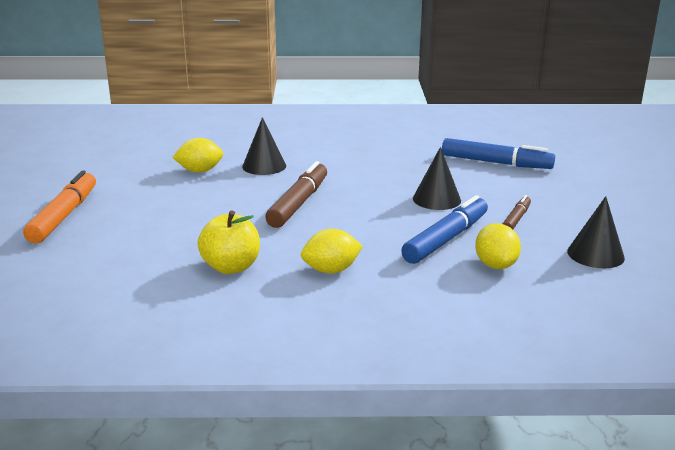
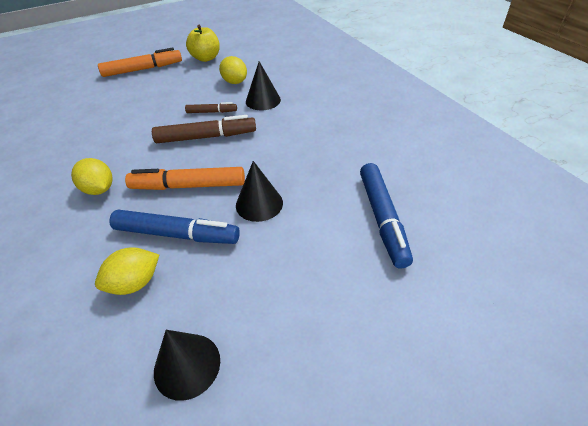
camera: 65 degrees right, 20 degrees up
yellow apple [197,210,260,274] -> yellow apple moved to [186,25,220,62]
brown marker [503,195,531,229] -> brown marker moved to [185,102,237,113]
none -> orange marker [125,167,245,190]

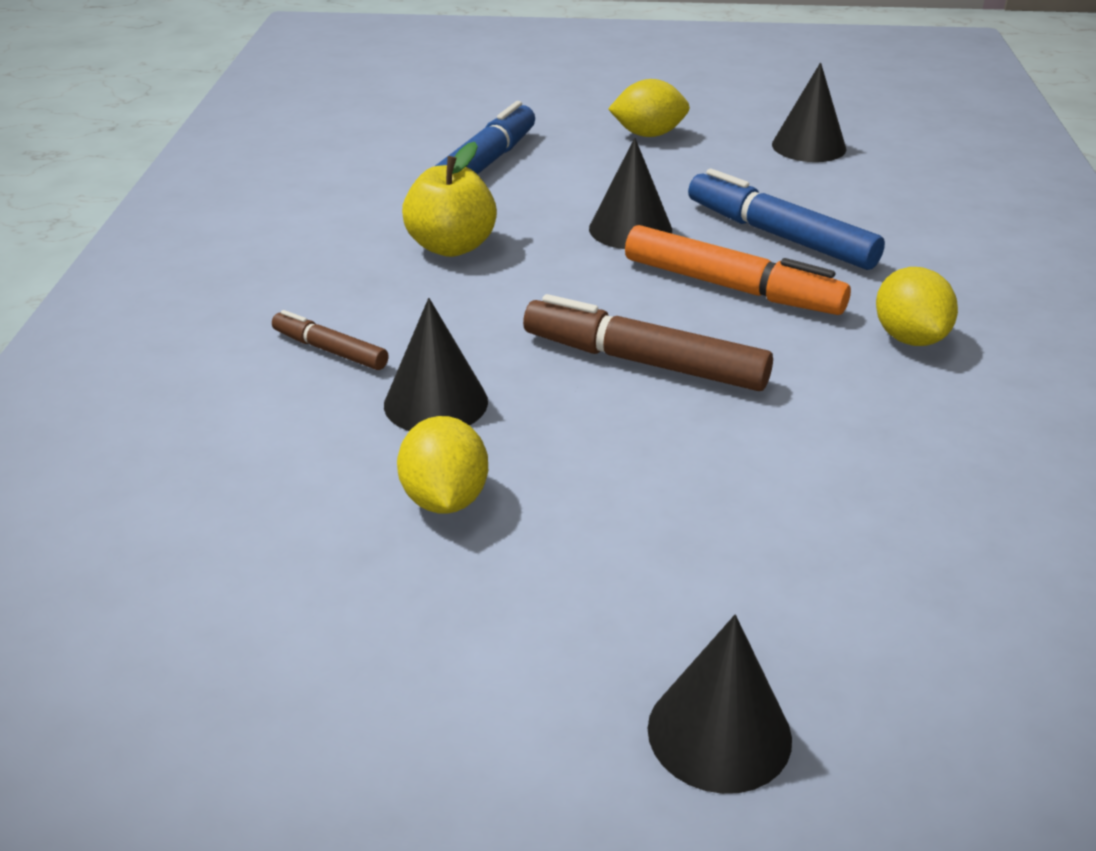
camera: 150 degrees left, 10 degrees down
yellow lemon [95,247,159,295] -> yellow lemon moved to [608,79,690,137]
orange marker [98,48,182,77] -> black cone [648,615,792,794]
brown marker [185,102,237,113] -> brown marker moved to [272,310,389,370]
yellow apple [186,25,220,62] -> yellow apple moved to [402,142,497,257]

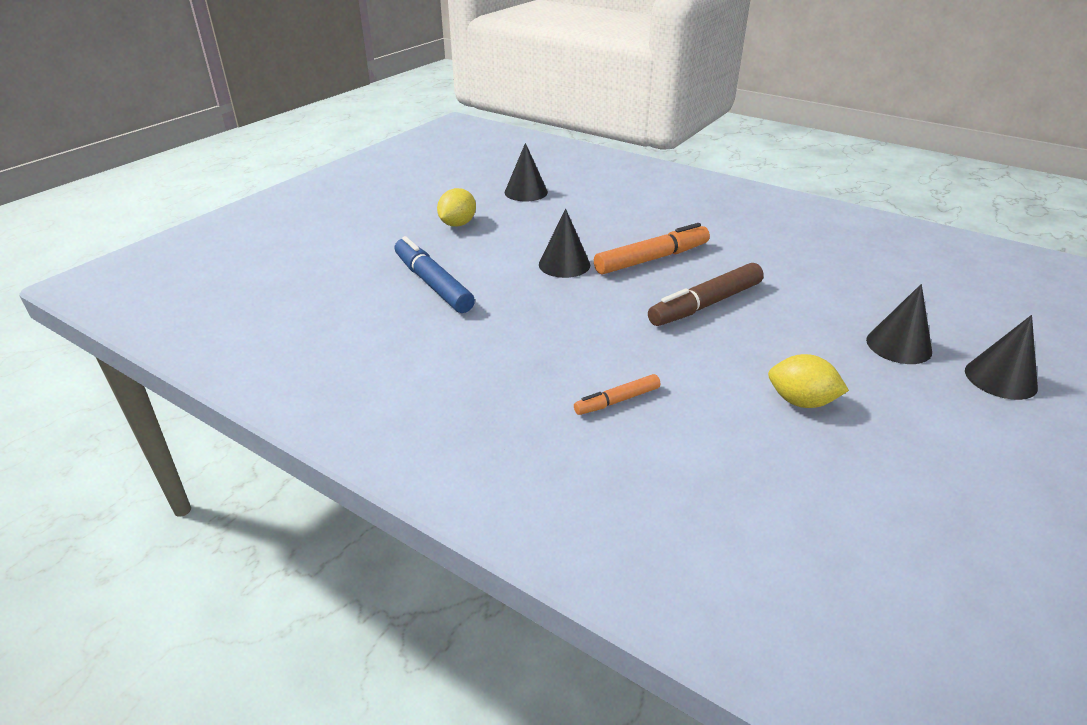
camera: 60 degrees left, 0 degrees up
brown marker [272,310,389,370] -> orange marker [574,374,660,415]
black cone [384,298,488,431] -> black cone moved to [866,284,932,364]
yellow apple [402,142,497,257] -> none
blue marker [688,169,885,270] -> none
yellow lemon [876,267,958,346] -> none

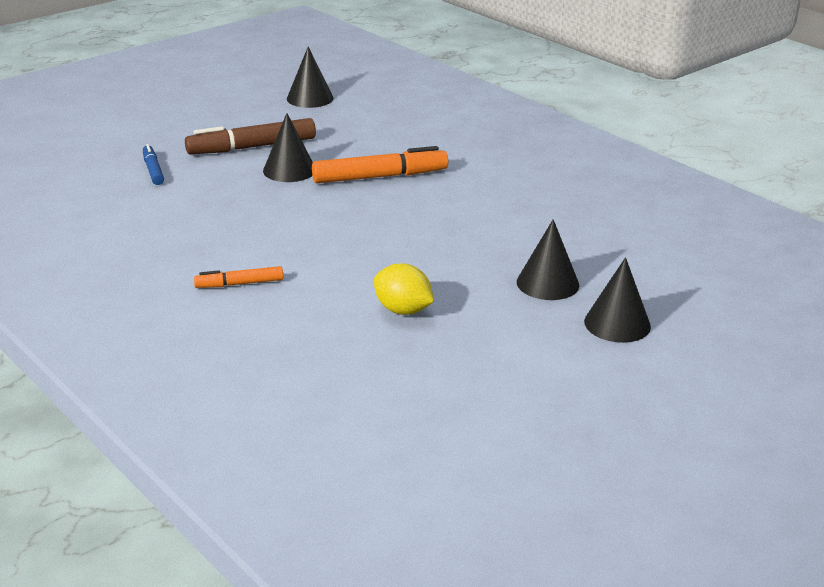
camera: 15 degrees right, 5 degrees down
blue marker [395,236,475,313] -> blue marker [143,144,164,185], size x0.55
yellow lemon [437,188,476,227] -> none
brown marker [648,263,764,326] -> brown marker moved to [185,118,316,154]

